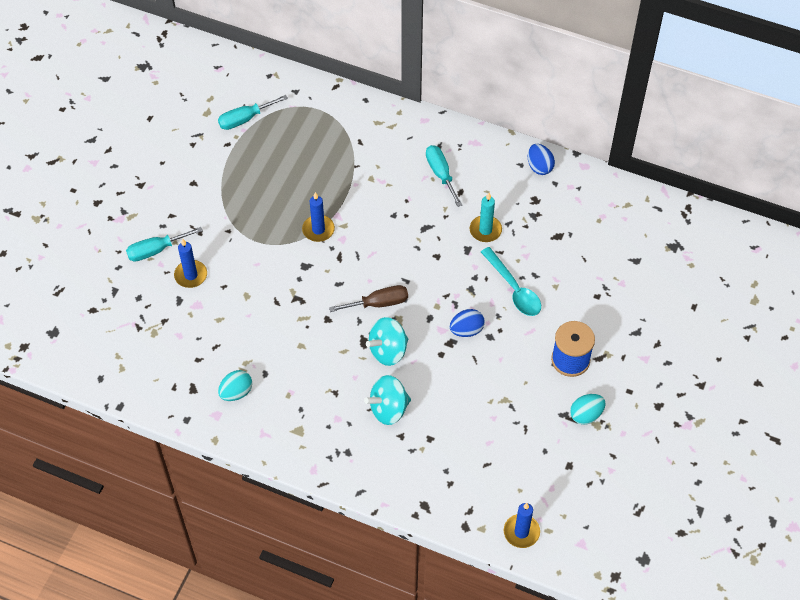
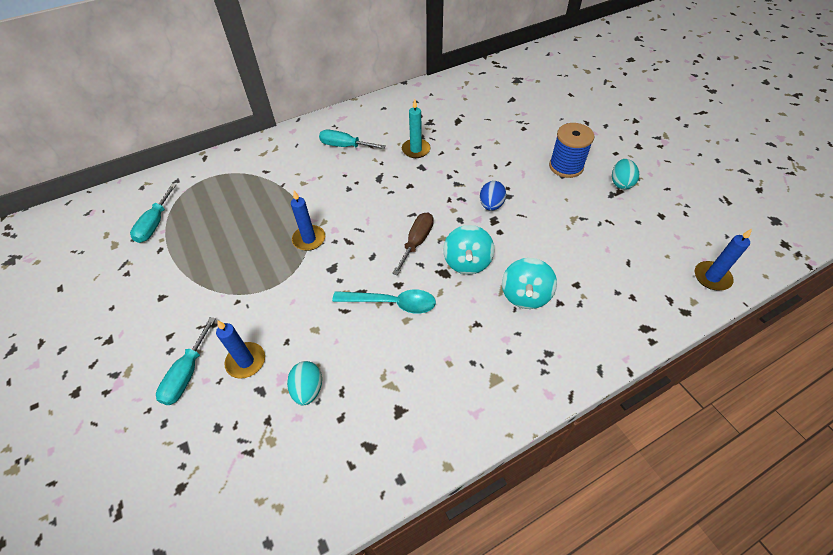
camera: 50 degrees left, 5 degrees down
turquoise egg [218,370,252,401] -> turquoise egg moved to [287,361,322,406]
turquoise spoon [481,247,541,316] -> turquoise spoon moved to [332,290,436,314]
blue egg [528,144,555,175] -> none

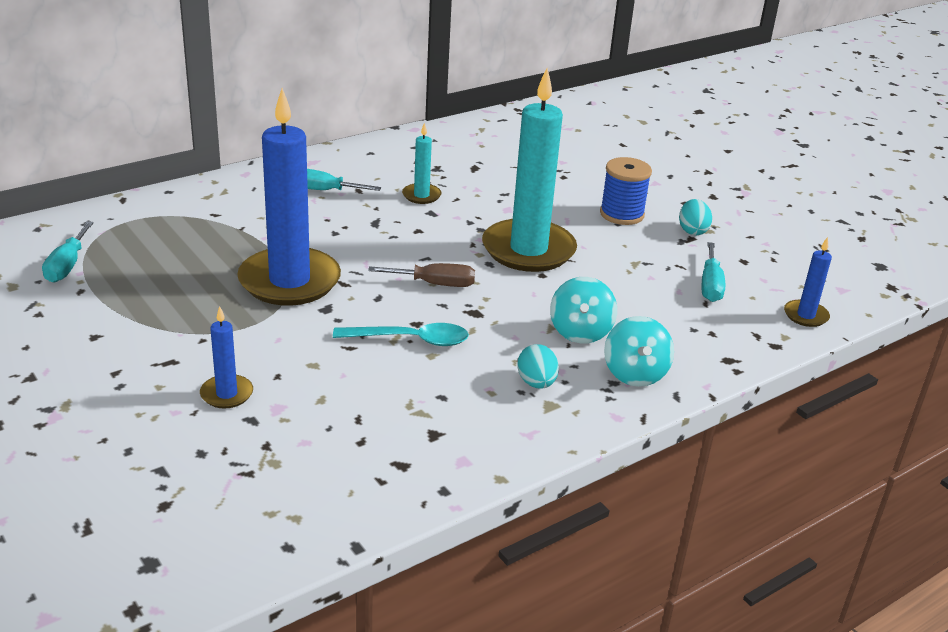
camera: 10 degrees left, 20 degrees down
turquoise screwdriver [156,317,216,405] -> turquoise screwdriver moved to [702,242,725,302]
turquoise egg [287,361,322,406] -> turquoise egg moved to [517,344,559,389]
blue candle [291,190,325,251] -> blue candle [237,88,341,306], size x2.25
brown screwdriver [392,212,434,275] -> brown screwdriver turned 75 degrees clockwise [368,263,475,287]
turquoise spinning top [443,225,494,275] -> turquoise spinning top moved to [604,316,674,387]
blue egg [480,181,506,211] -> turquoise candle [482,68,577,272]

